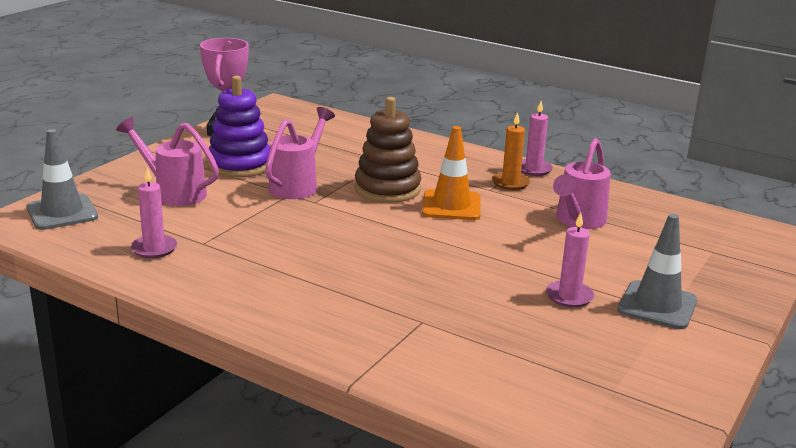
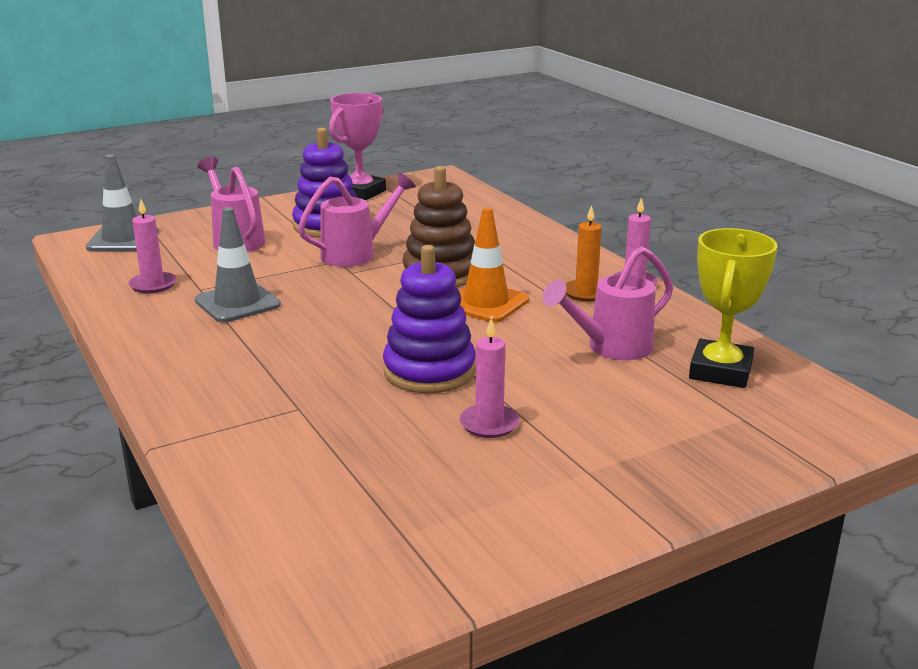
camera: 30 degrees right, 0 degrees up
grey traffic cone [617,214,697,329] -> grey traffic cone moved to [195,207,281,323]
none -> purple stacking toy [383,245,476,393]
none -> yellow trophy [689,228,778,388]

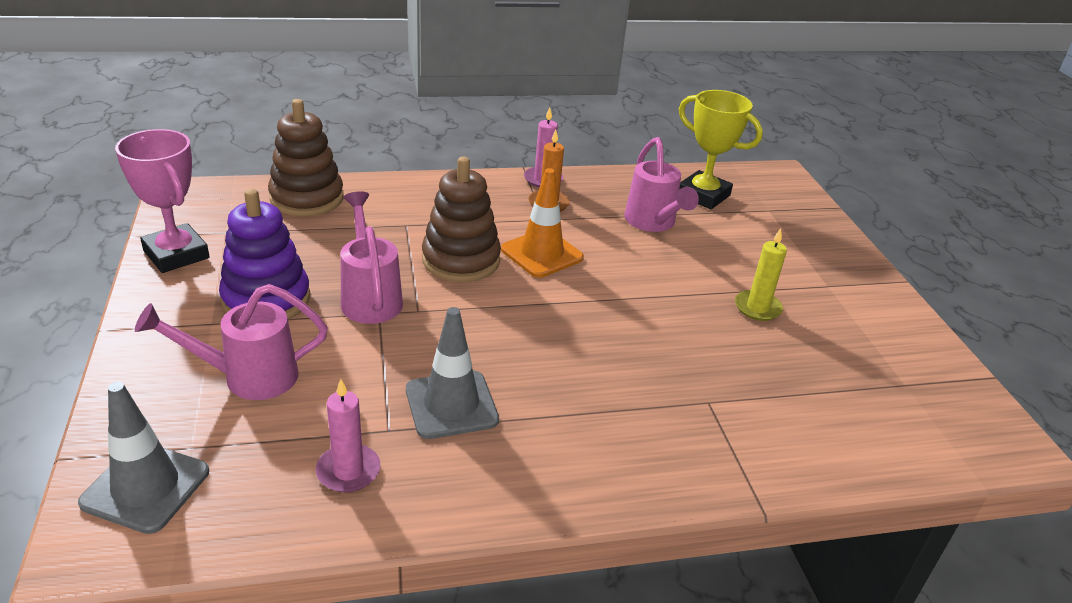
camera: 75 degrees left, 10 degrees up
purple stacking toy [383,245,476,393] -> none
pink candle [460,319,520,438] -> yellow candle [735,228,787,321]
none -> brown stacking toy [268,99,344,217]

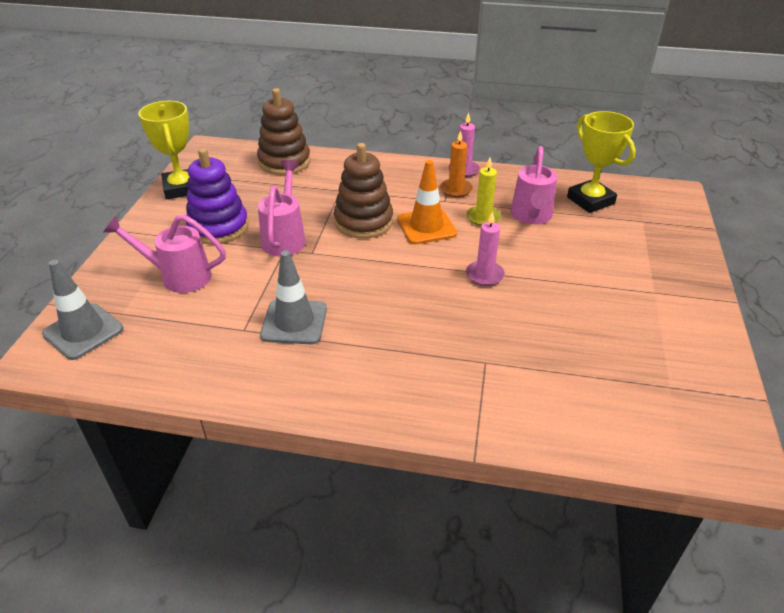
camera: 25 degrees right, 5 degrees up
pink trophy [115,129,210,273] -> yellow trophy [138,101,189,199]
pink candle [316,379,380,492] -> pink candle moved to [466,211,505,286]
yellow candle [735,228,787,321] -> yellow candle moved to [466,158,501,226]

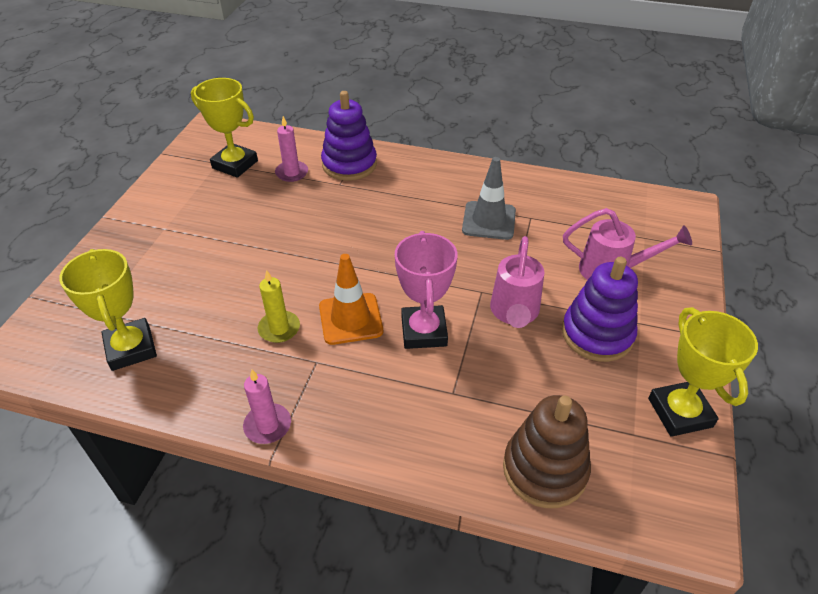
camera: 175 degrees left, 5 degrees up
grey traffic cone [42,260,124,360] -> none
brown stacking toy [334,143,393,239] -> pink trophy [395,231,458,349]
orange candle [440,130,473,197] -> none
pink candle [466,211,505,286] -> pink candle moved to [275,116,308,182]
pink watering can [511,146,557,224] -> none
none -> yellow trophy [191,78,258,178]
none -> purple stacking toy [321,91,377,181]

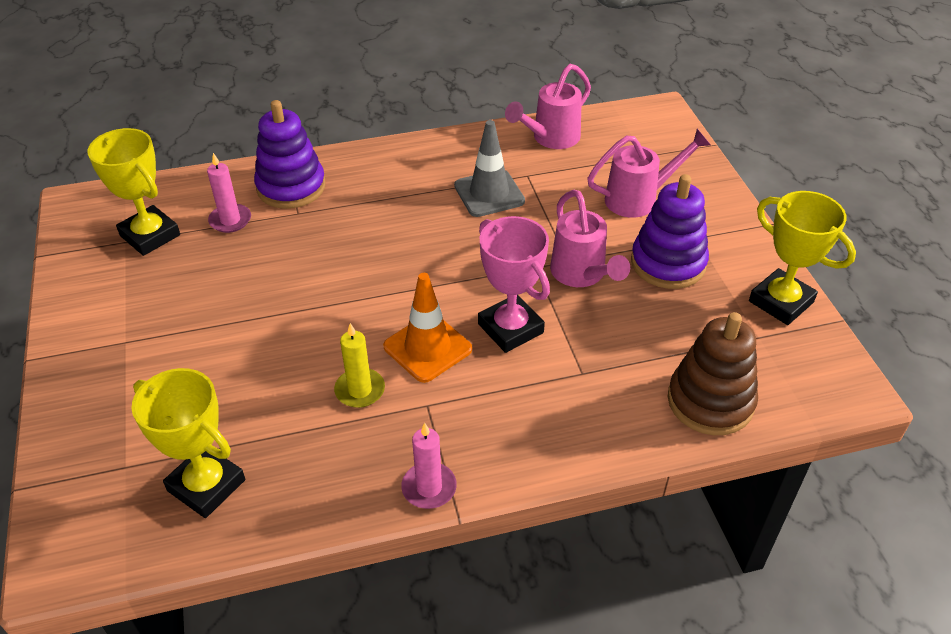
camera: 30 degrees left, 0 degrees up
yellow trophy [191,78,258,178] -> yellow trophy turned 45 degrees clockwise [87,128,180,256]
none -> pink watering can [505,64,591,149]

